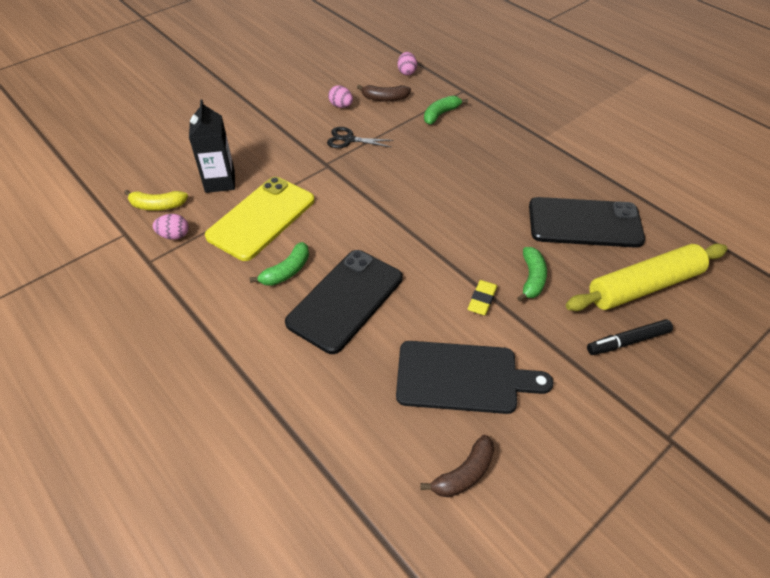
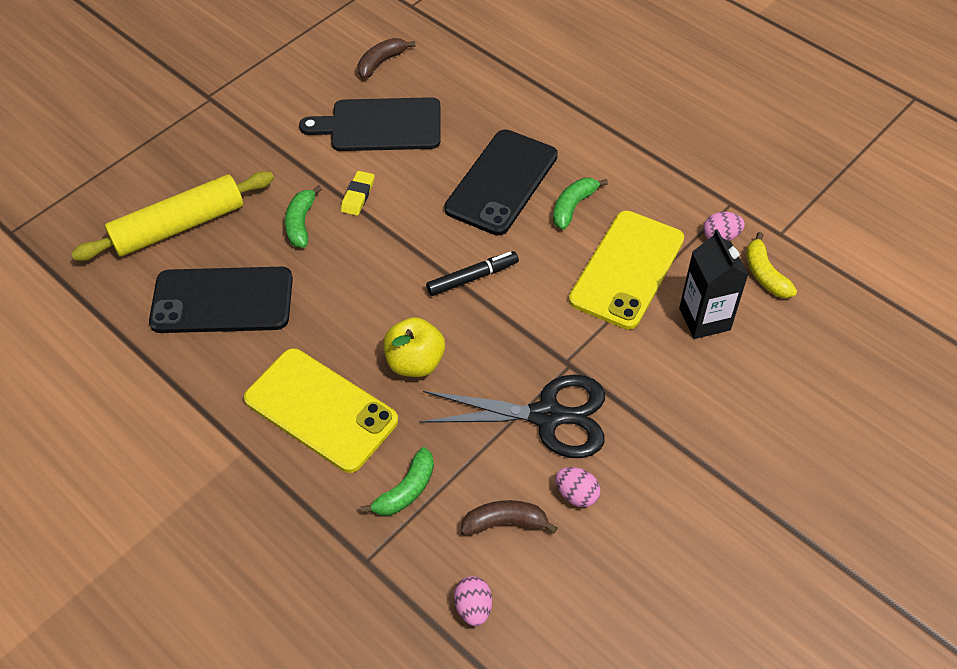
camera: 175 degrees right, 5 degrees up
yellow banana [124,190,188,211] -> yellow banana turned 105 degrees counterclockwise [746,232,797,298]
black scissors [327,127,394,148] -> black scissors [420,375,605,458], size x1.84
black marker [587,319,673,355] -> black marker moved to [426,251,519,296]
none -> yellow phone [244,348,398,473]
none -> yellow apple [383,317,445,377]

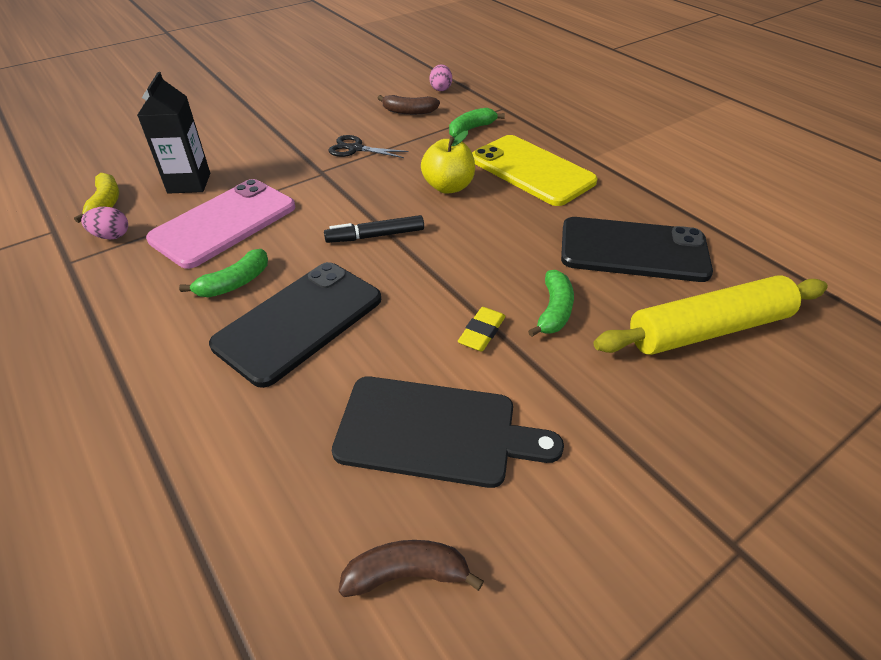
camera: 170 degrees left, 10 degrees down
brown banana [357,38,416,79] -> brown banana turned 150 degrees counterclockwise [338,540,484,597]
black scissors [420,375,605,458] -> black scissors [329,135,409,158], size x0.54
pink egg [556,467,600,507] -> none
yellow phone [569,211,684,330] -> pink phone [146,179,295,269]

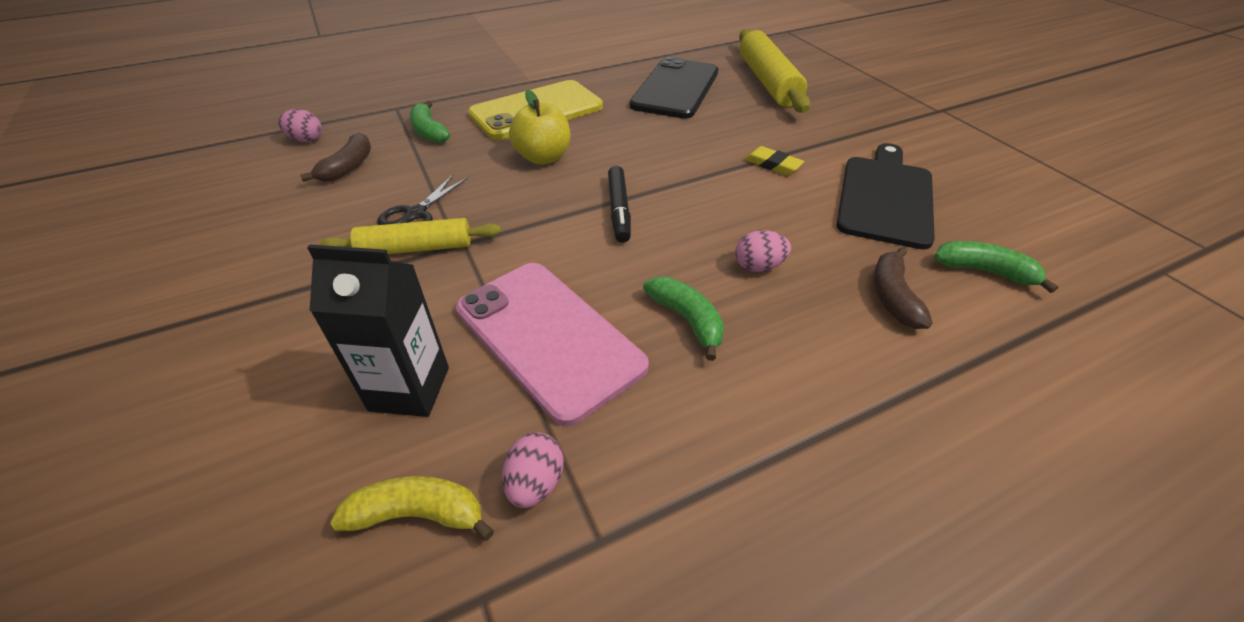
camera: 80 degrees left, 0 degrees up
black phone [209,262,381,388] -> pink egg [735,230,791,272]
brown banana [338,540,484,597] -> brown banana moved to [873,247,933,329]
green banana [528,270,574,337] -> green banana moved to [934,241,1058,293]
none -> yellow rolling pin [320,218,501,254]

